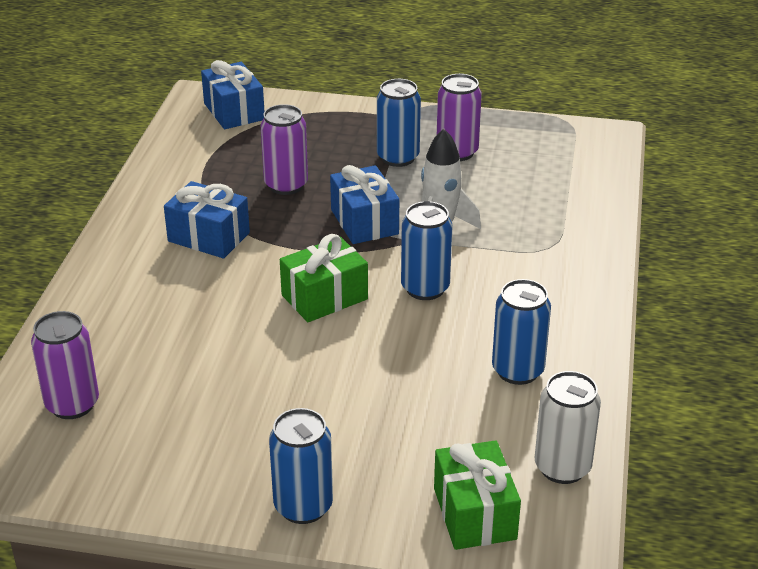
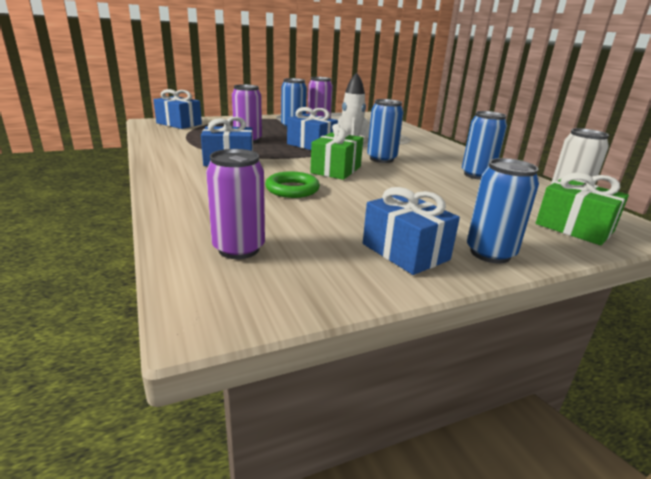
camera: 35 degrees left, 10 degrees down
none -> green ring [265,171,320,198]
none -> blue gift [363,187,460,275]

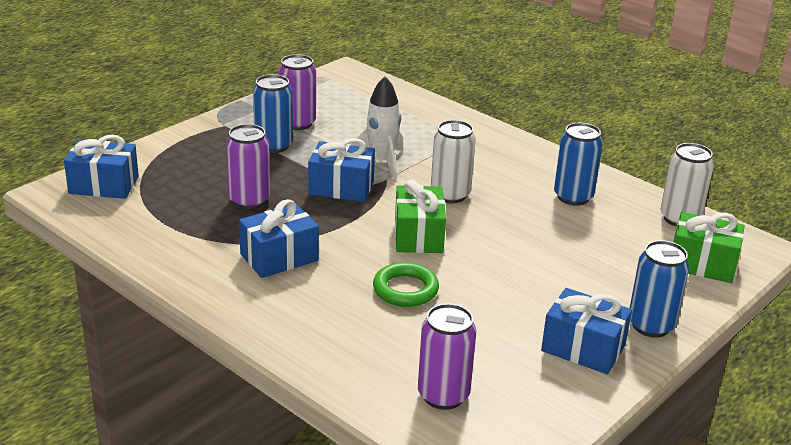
camera: 25 degrees left, 5 degrees up
blue can [367,99,403,163] -> white can [431,120,476,203]

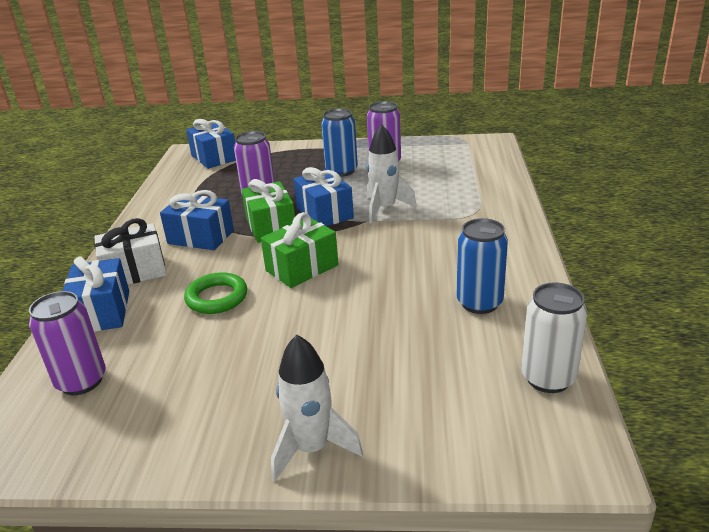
camera: 55 degrees right, 0 degrees up
white can [431,120,476,203] -> none
blue gift [541,288,632,374] -> blue gift moved to [63,256,129,332]
blue can [630,240,689,338] -> white rocket [271,335,363,482]
green gift [673,212,745,283] -> green gift moved to [242,179,295,243]
none -> white gift [94,218,167,285]

